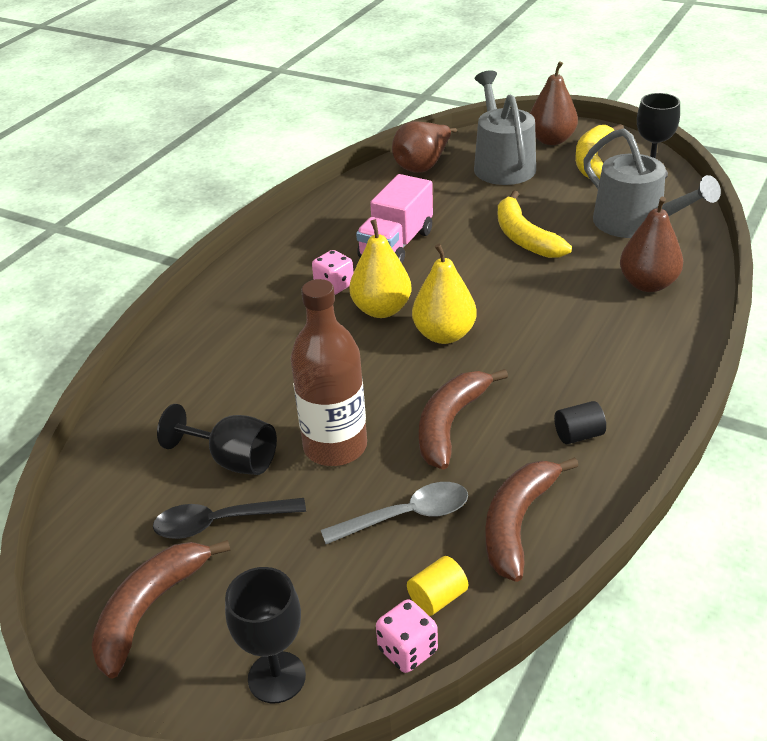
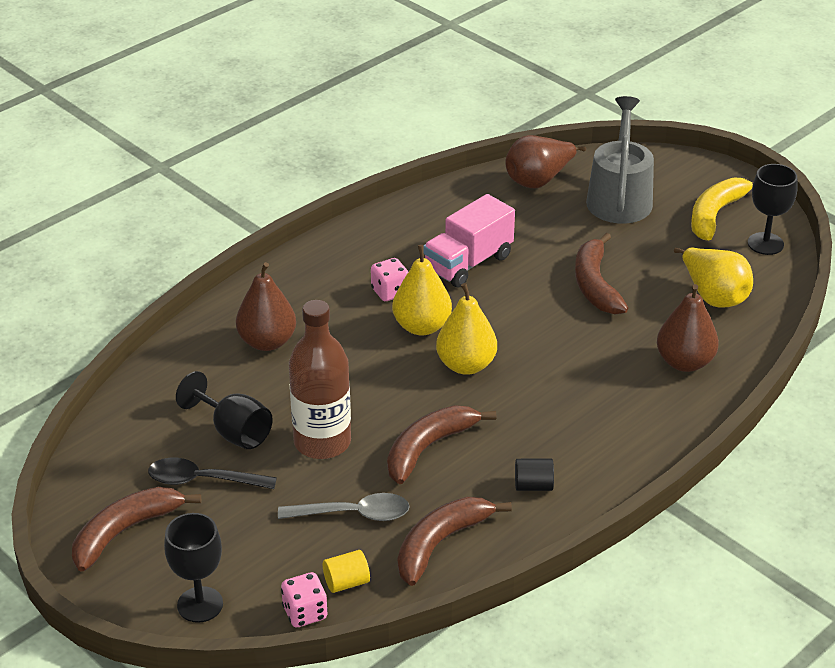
camera: 15 degrees right, 0 degrees up
yellow banana [498,190,572,258] -> brown banana [575,233,628,315]
brown pear [530,61,578,145] -> brown pear moved to [236,262,296,351]
grey watering can [583,128,721,238] -> yellow pear [674,248,753,308]

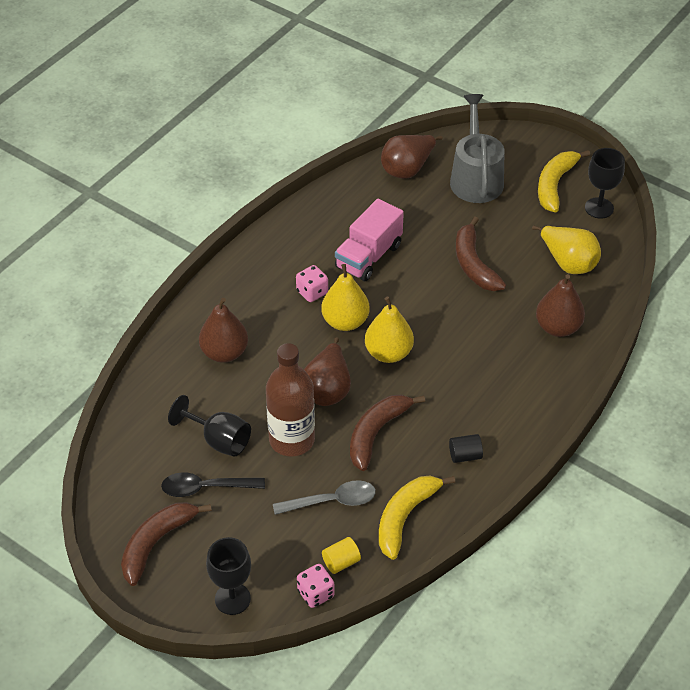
camera: 10 degrees left, 10 degrees up
brown banana [398,497,512,586] -> yellow banana [379,476,455,560]
none -> brown pear [304,338,351,406]

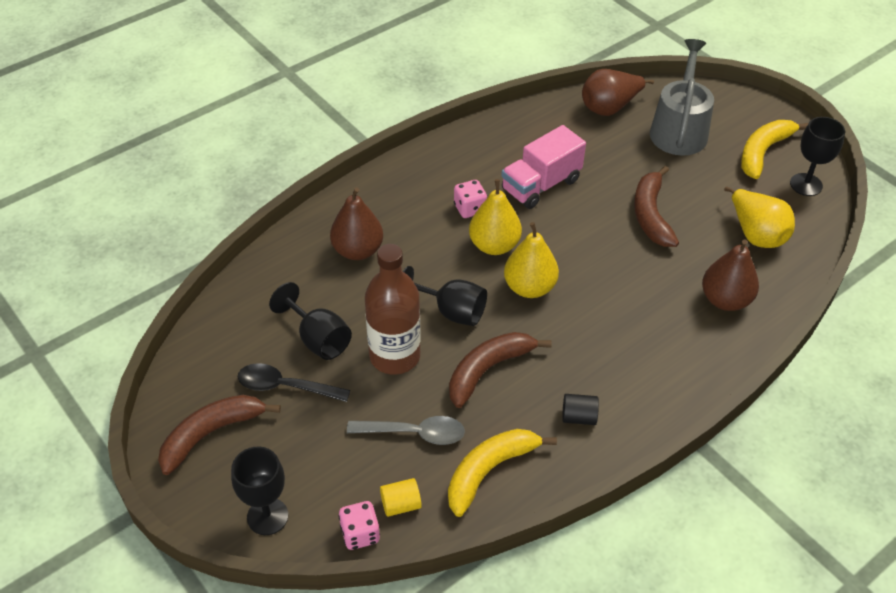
camera: 15 degrees right, 0 degrees up
brown pear [304,338,351,406] -> black goblet [403,266,487,326]

